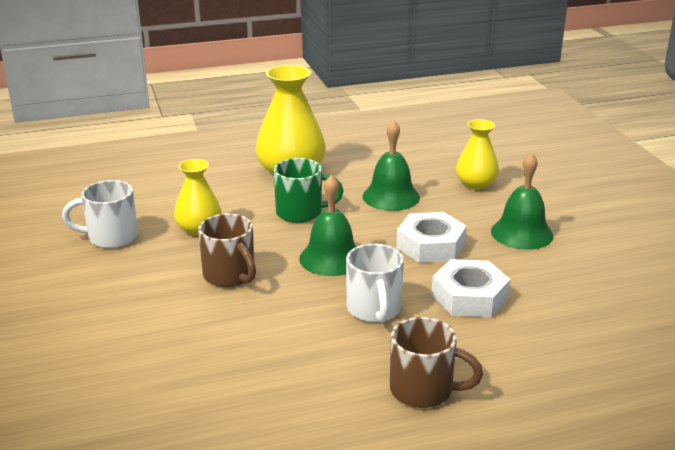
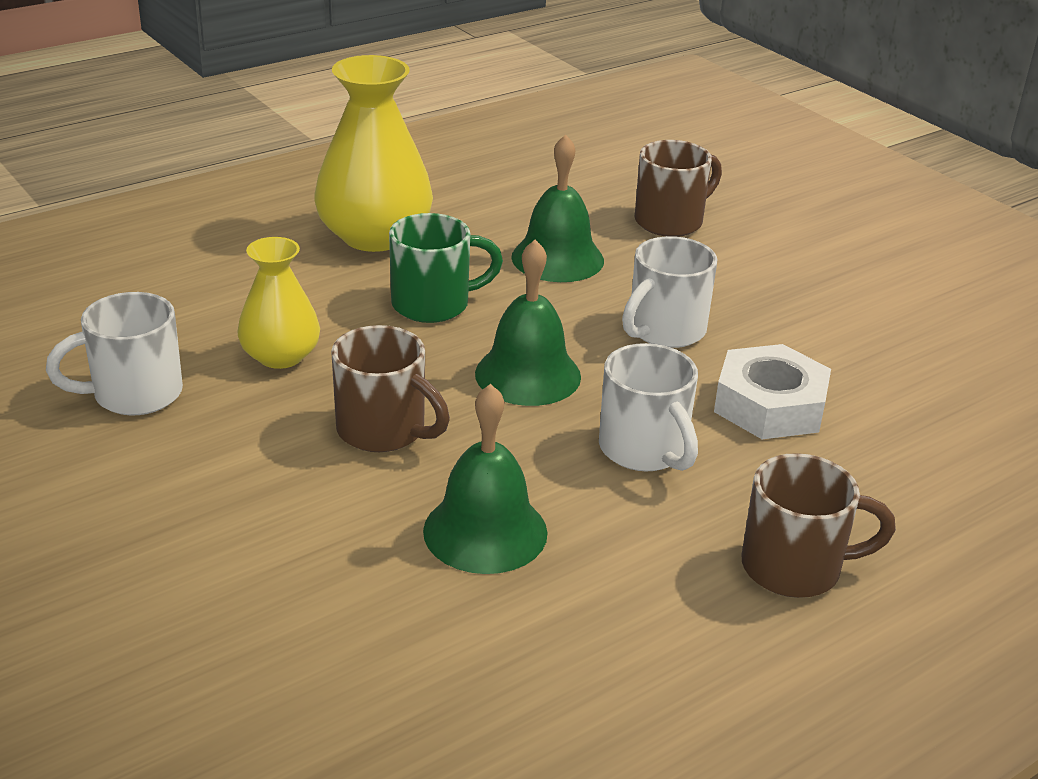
camera: 20 degrees left, 5 degrees up
white nut [396,212,467,263] -> white mug [622,236,718,348]
yellow vase [456,119,499,190] -> brown mug [635,140,722,237]
green bell [491,153,553,250] -> green bell moved to [423,384,547,574]

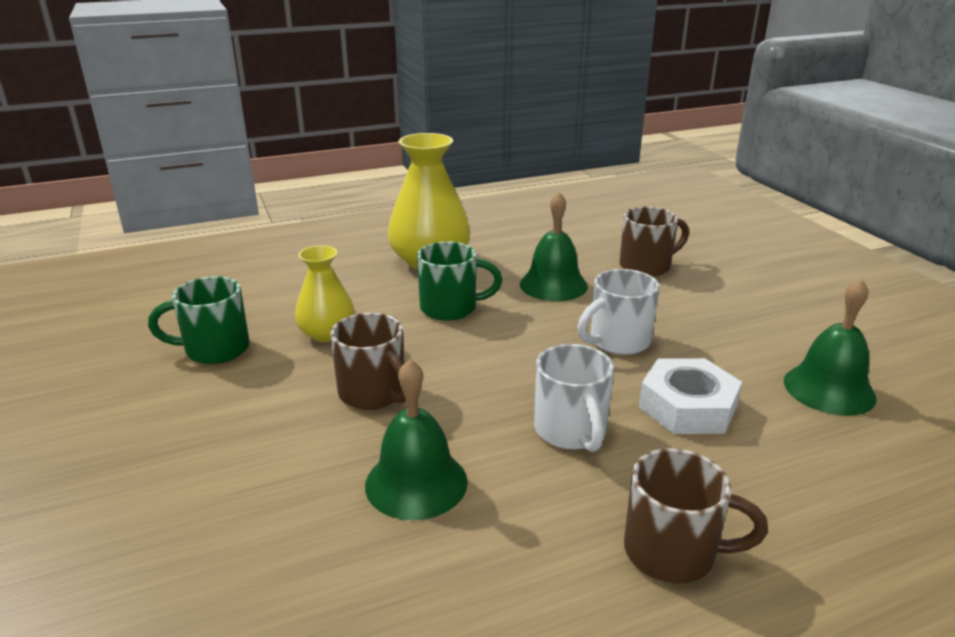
camera: 15 degrees right, 5 degrees down
white mug [46,292,183,415] -> green mug [148,276,250,364]
green bell [475,240,581,406] -> green bell moved to [784,278,877,416]

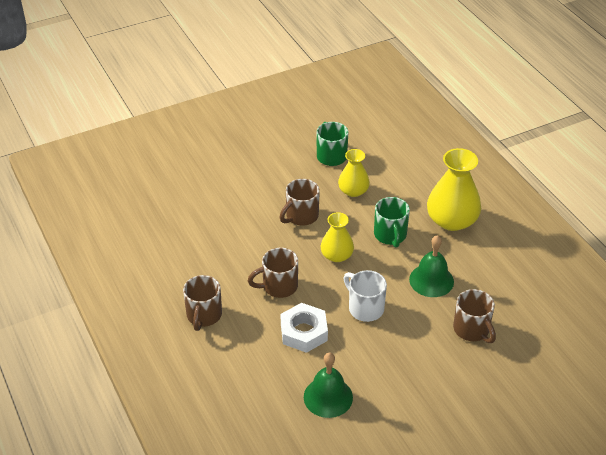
camera: 85 degrees right, 15 degrees up
green bell [365,359,468,520] -> none
white mug [534,344,614,452] -> brown mug [248,248,298,298]
none -> yellow vase [321,212,354,262]

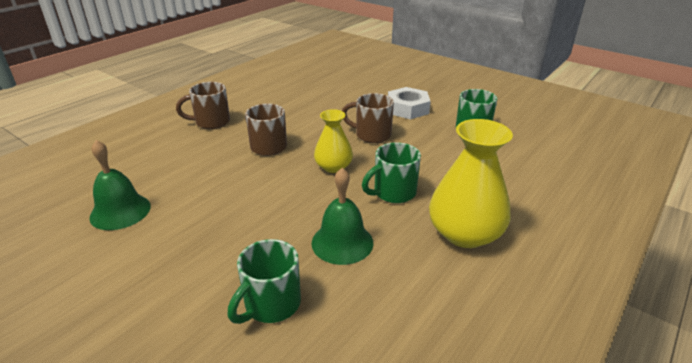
camera: 65 degrees right, 10 degrees down
white nut [280,303,328,353] -> white nut moved to [388,87,431,119]
yellow vase [338,149,370,197] -> none
white mug [343,270,387,322] -> none
brown mug [453,289,496,343] -> green mug [227,239,301,324]

